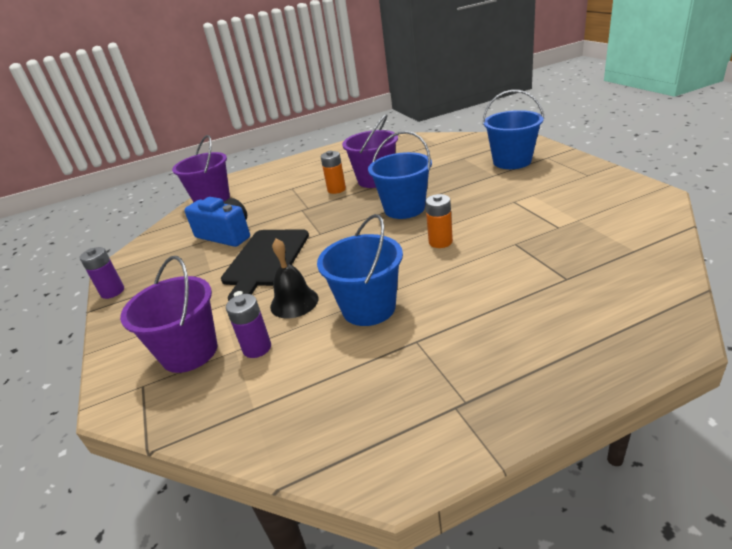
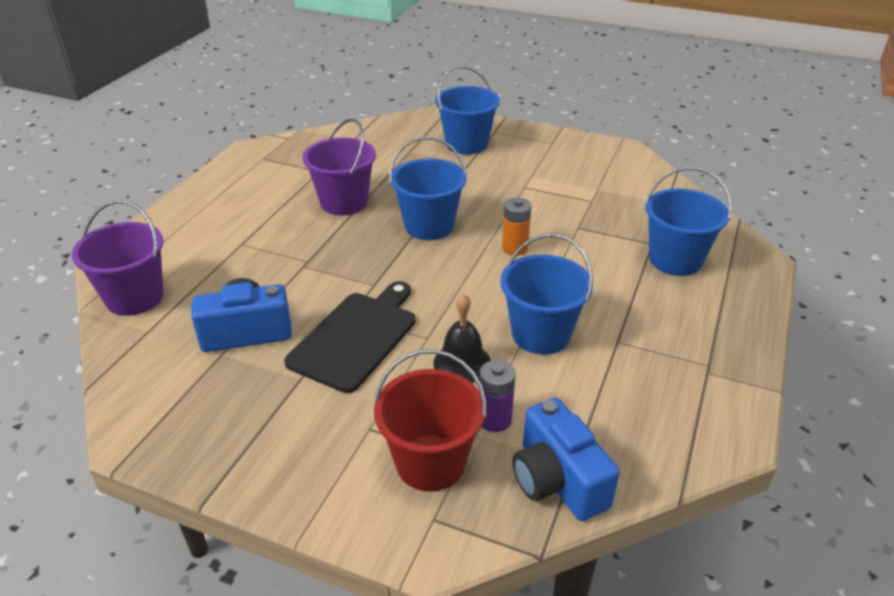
camera: 50 degrees left, 5 degrees up
purple battery [80,247,124,299] -> none
purple bucket [120,256,218,373] -> red bucket [374,349,487,492]
black cutting board [221,229,309,301] -> black cutting board turned 120 degrees counterclockwise [284,281,416,393]
orange battery [321,151,346,194] -> none
none -> blue camera [512,398,620,521]
none -> blue bucket [645,167,732,276]

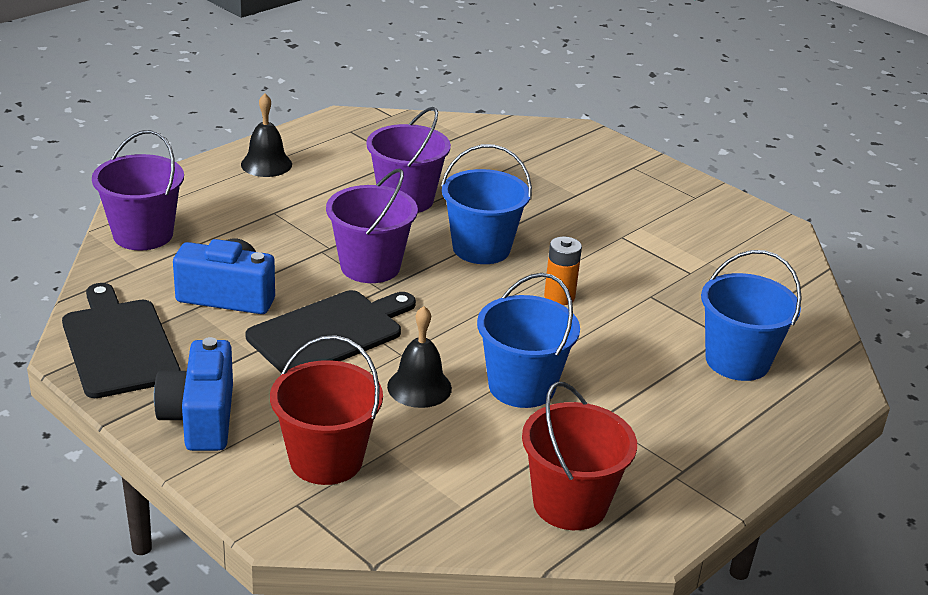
camera: 20 degrees right, 5 degrees down
blue bucket [435,65,500,154] -> none
purple battery [479,360,516,432] -> none
blue camera [512,398,620,521] -> blue camera moved to [154,337,233,451]
none -> black cutting board [62,283,180,398]
none -> black bell [241,94,292,177]
none -> purple bucket [326,168,418,283]
none -> red bucket [522,382,637,530]

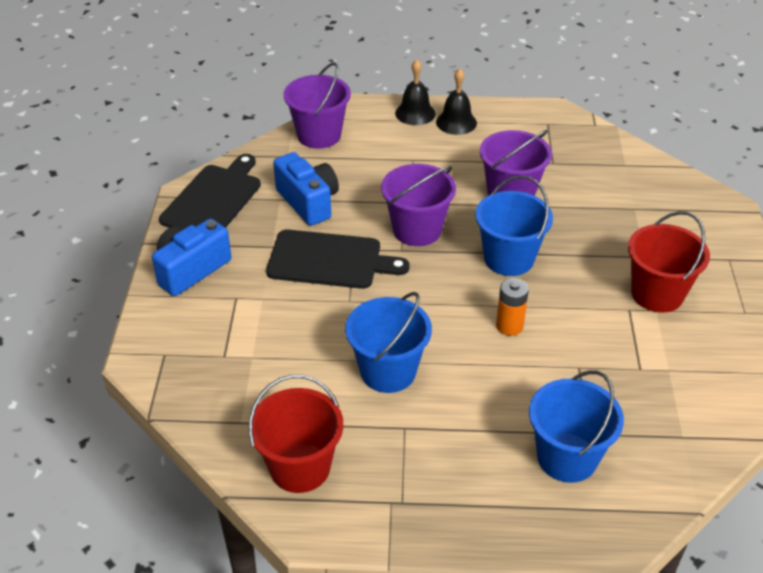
camera: 50 degrees right, 10 degrees up
red bucket [270,335,383,485] -> red bucket moved to [628,211,710,313]
black bell [387,306,452,408] -> black bell moved to [395,60,436,125]

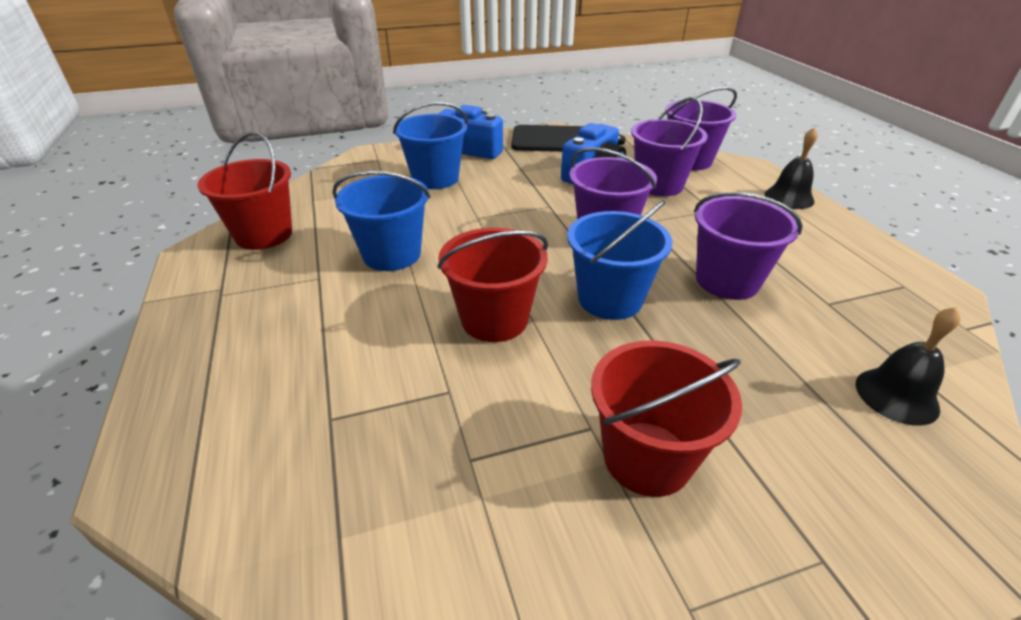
camera: 70 degrees right, 5 degrees down
black cutting board [266,229,410,289] -> none
black bell [436,68,477,135] -> black bell moved to [856,307,960,426]
orange battery [496,278,529,336] -> red bucket [437,228,548,342]
blue bucket [529,370,624,483] -> blue bucket moved to [393,102,468,189]
none -> purple bucket [631,97,708,196]

